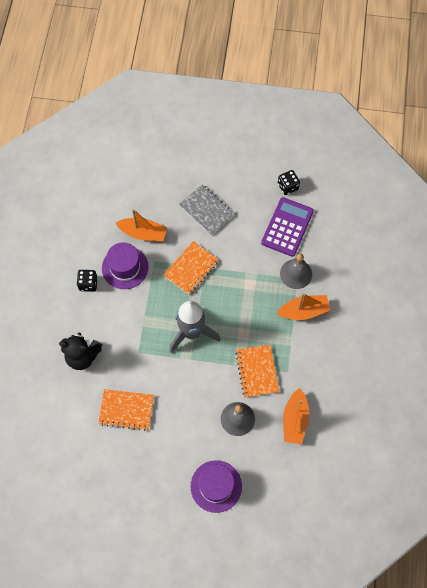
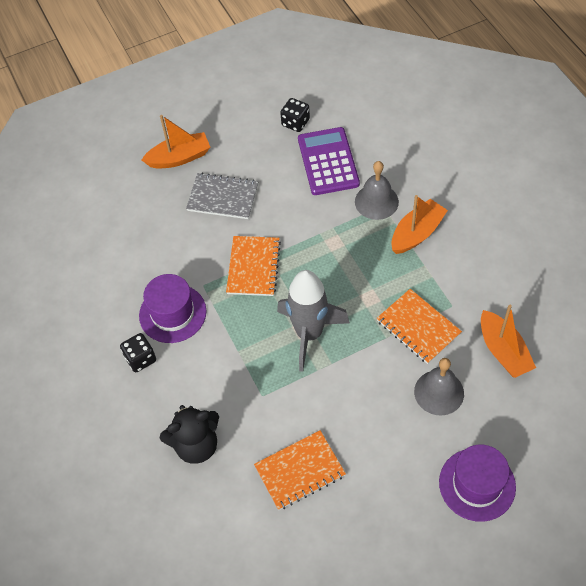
camera: 30 degrees left, 10 degrees down
orange boat [116,209,167,242] -> orange boat moved to [142,115,210,168]

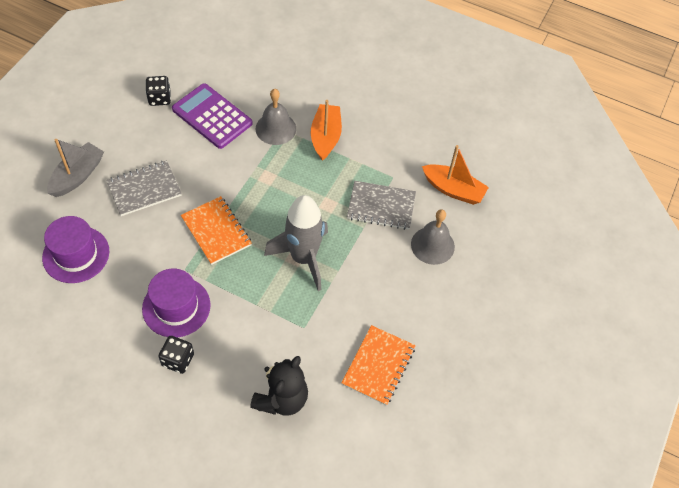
camera: 45 degrees left, 0 degrees up
orange boat [142,115,210,168] -> grey boat [47,139,104,197]
orange notebook [376,289,462,364] -> grey notebook [347,181,416,230]
purple hat [439,445,516,522] -> purple hat moved to [42,216,109,283]

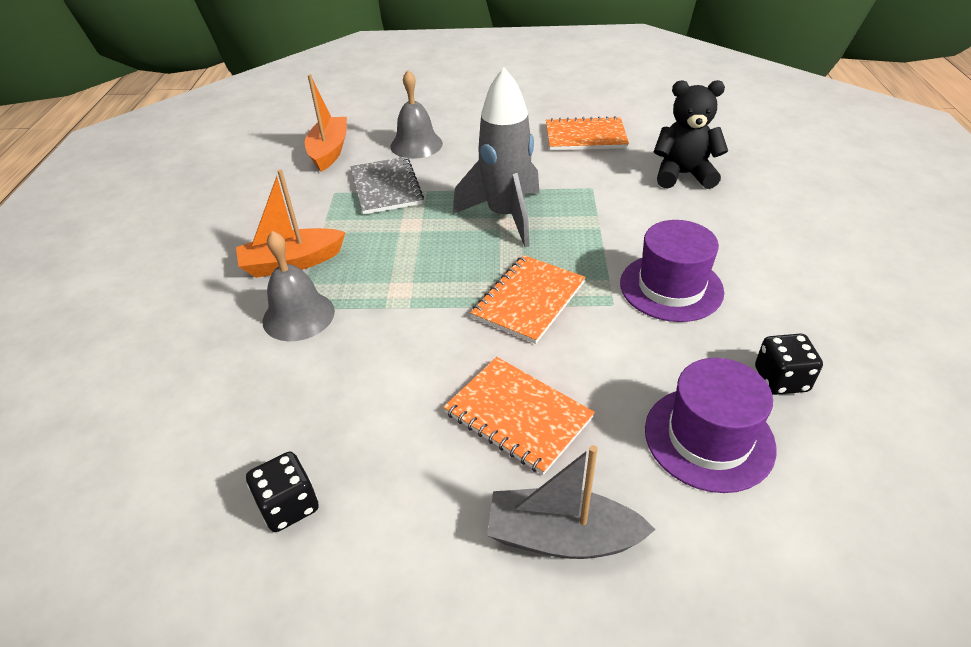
camera: 110 degrees left, 15 degrees down
grey notebook [106,160,182,216] -> orange notebook [443,357,595,475]
black dice [158,336,194,374] -> black dice moved to [755,334,823,395]
purple calculator [172,83,253,149] -> none

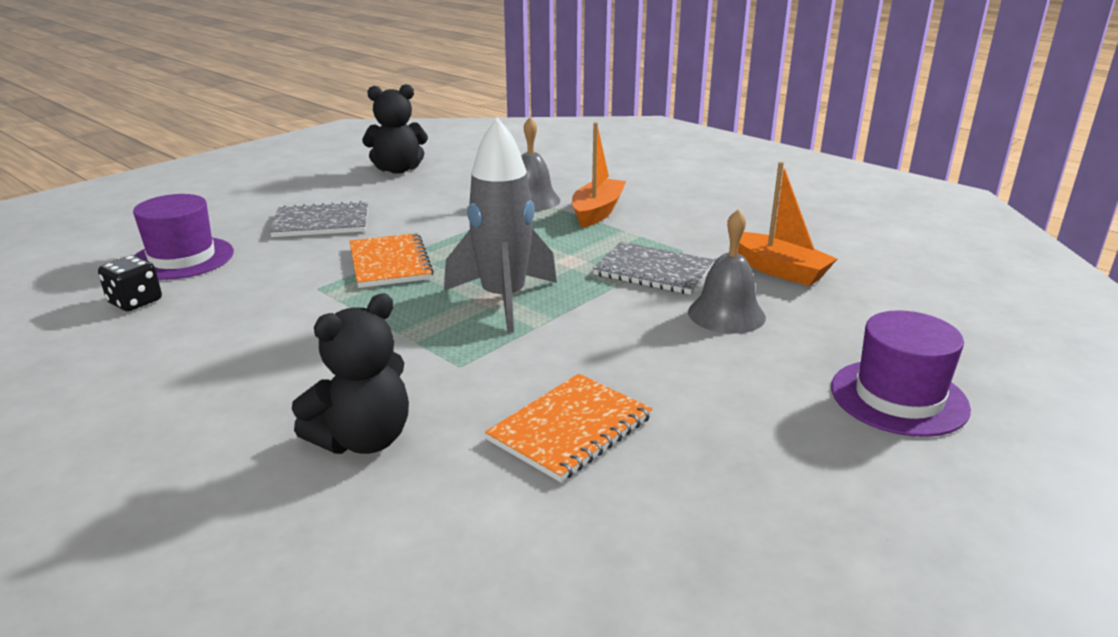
camera: 130 degrees right, 15 degrees down
black dice [246,452,319,532] -> black teddy bear [362,84,428,174]
orange notebook [443,357,595,475] -> grey notebook [270,201,368,237]
grey boat [487,445,656,559] -> none
purple hat [620,220,724,322] -> purple hat moved to [831,310,971,437]

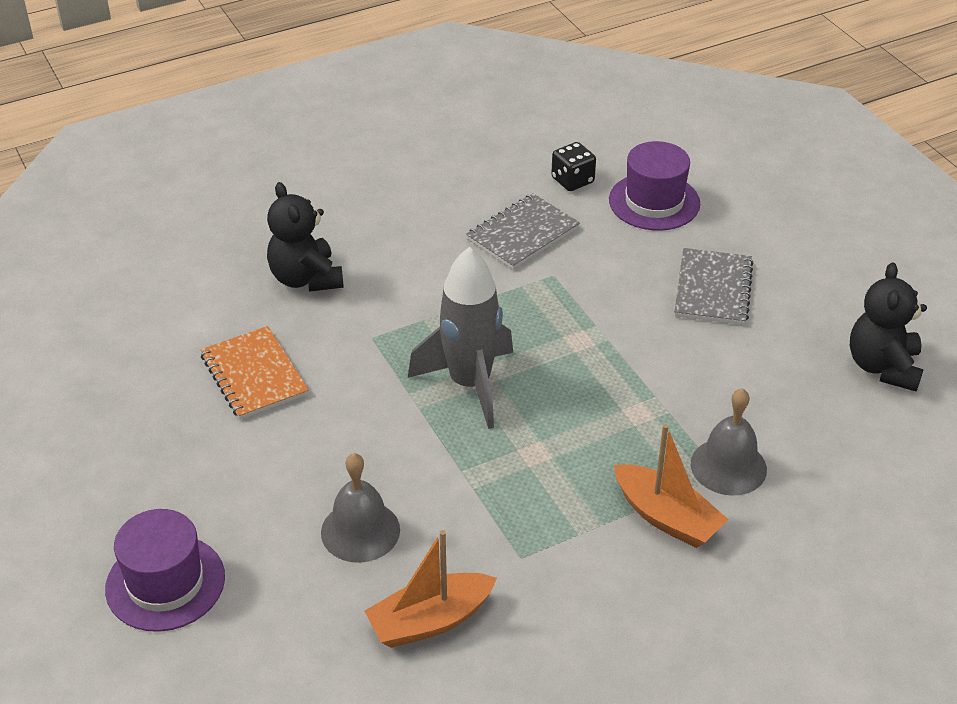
camera: 110 degrees right, 15 degrees up
orange notebook [349,233,434,288] -> none
grey notebook [593,242,714,295] -> grey notebook moved to [466,193,580,269]

